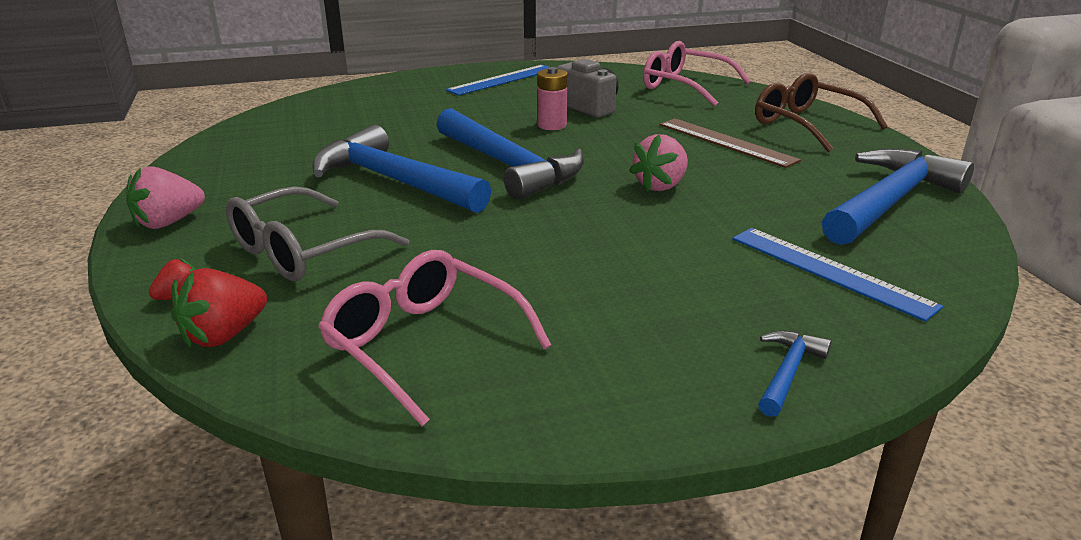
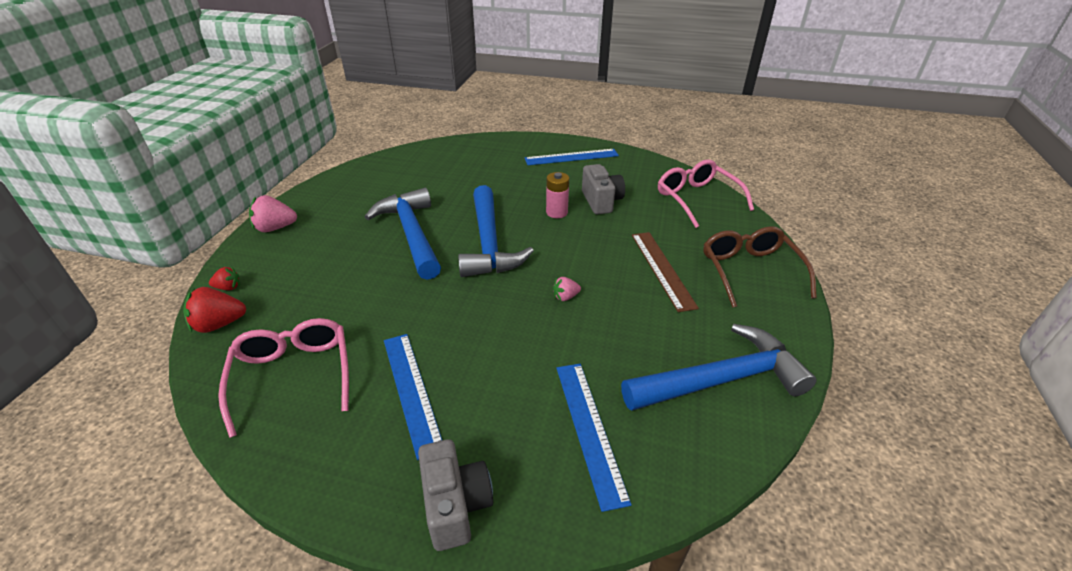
camera: 30 degrees right, 10 degrees up
grey glasses [226,186,409,281] -> none
pink strawberry [629,134,688,191] -> pink strawberry [553,277,581,301], size x0.57
blue hammer [758,330,832,417] -> grey camera [418,439,493,551]
none -> blue ruler [384,334,442,460]

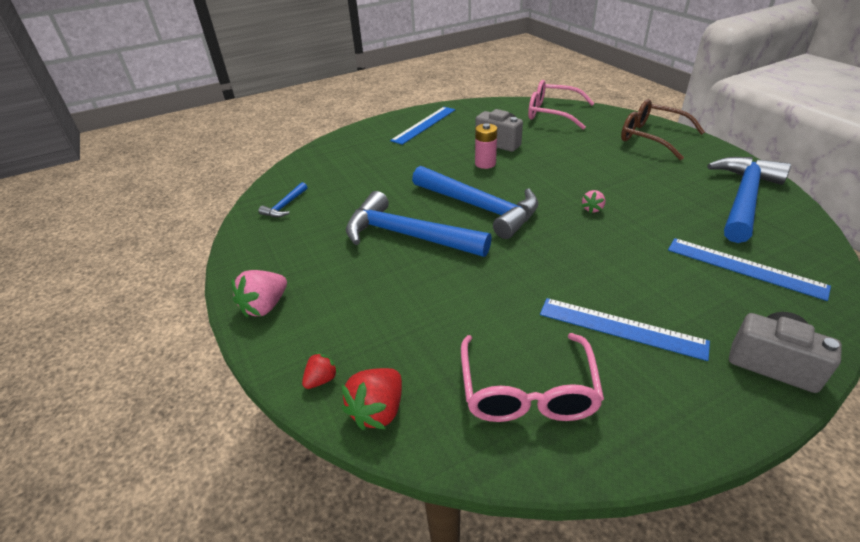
camera: 40 degrees left, 0 degrees up
pink glasses [218,318,349,438] -> pink glasses turned 120 degrees counterclockwise [461,333,604,422]
brown ruler [632,232,699,312] -> none
none -> blue hammer [258,182,307,217]

